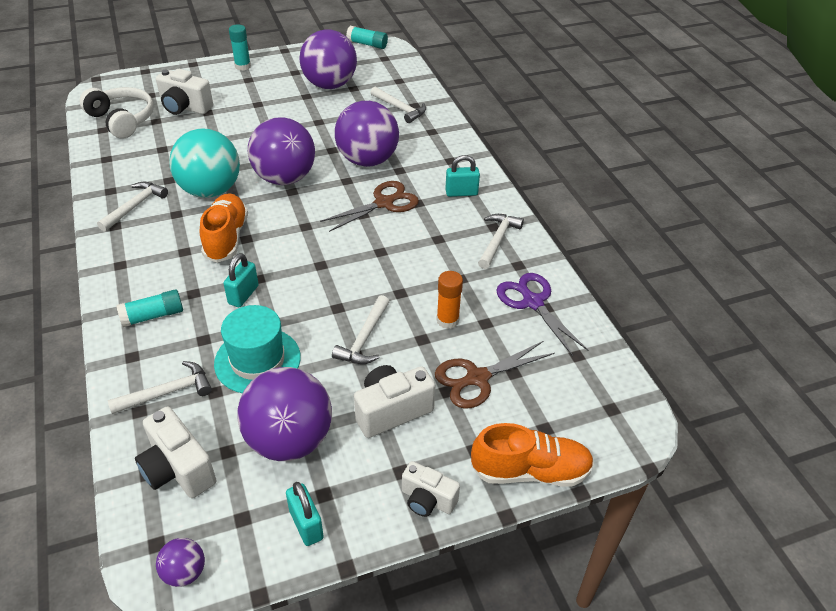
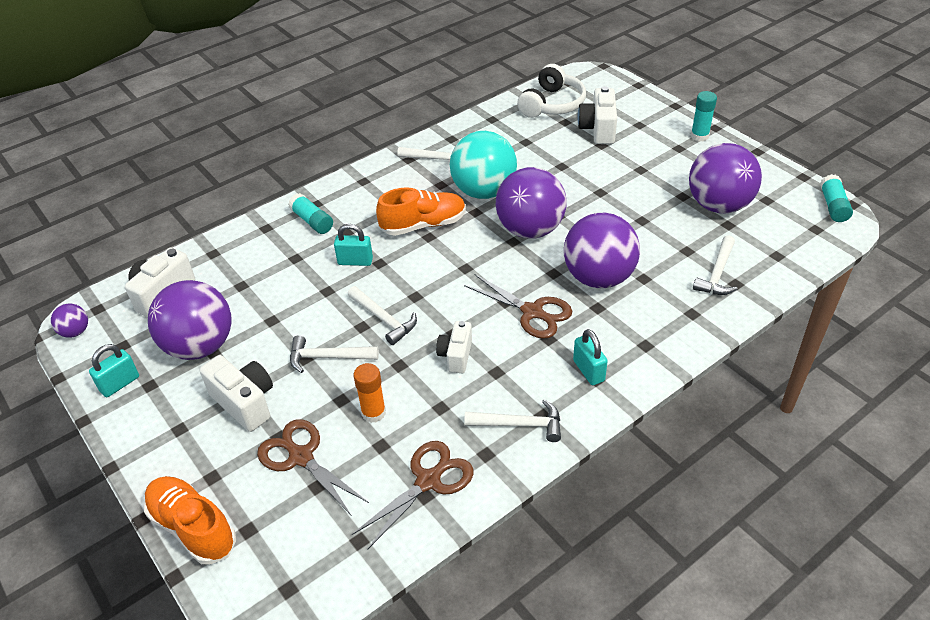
camera: 75 degrees right, 0 degrees up
white hammer [108,361,212,414] -> white hammer moved to [348,286,417,345]
turquoise hat [214,305,301,393] -> none
white camera [402,461,460,517] -> white camera moved to [436,321,472,373]
orange shoe [471,423,594,487] -> orange shoe turned 150 degrees clockwise [144,476,236,565]
purple scissors [496,273,589,356] -> brown scissors [352,441,474,549]

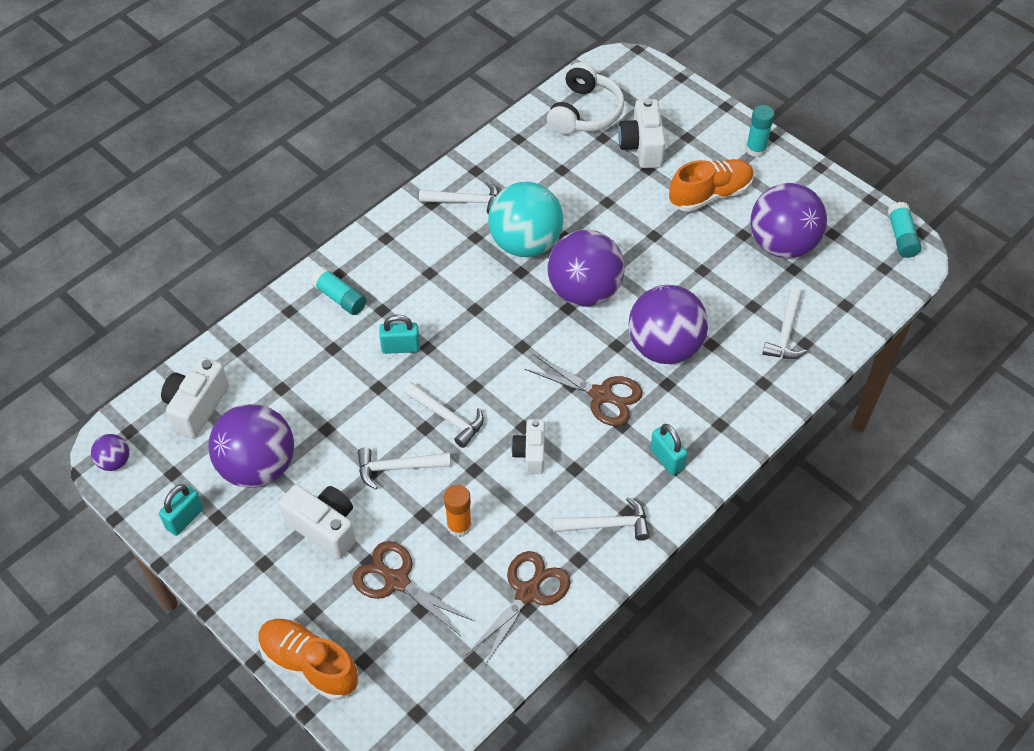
camera: 10 degrees left, 10 degrees up
orange shoe [376,187,466,236] -> orange shoe moved to [669,159,754,212]

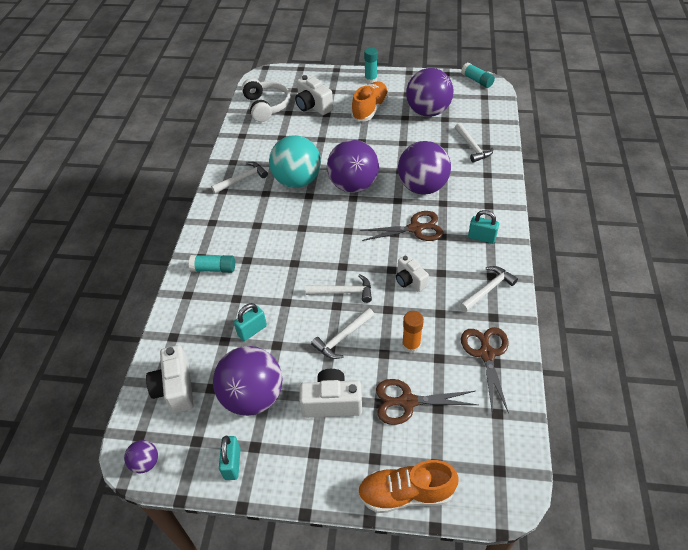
camera: 35 degrees left, 5 degrees down
turquoise padlock [379,315,420,354] -> turquoise padlock moved to [234,303,267,341]

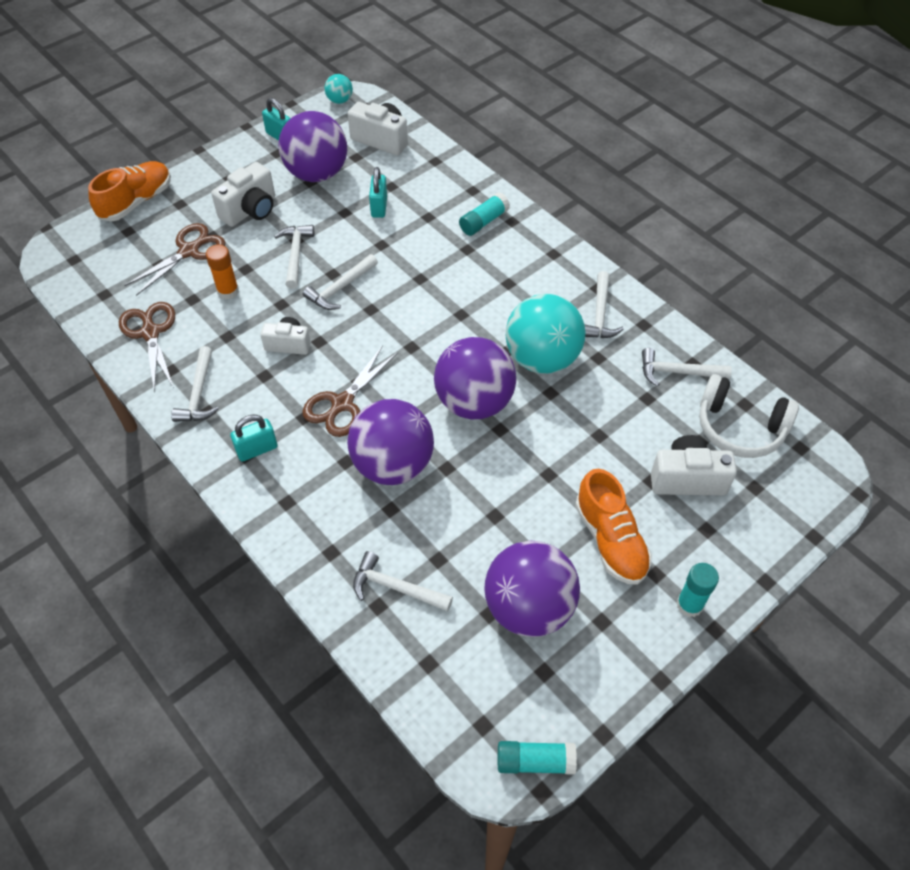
camera: 130 degrees right, 5 degrees up
purple ball [124,440,158,474] -> turquoise ball [325,74,353,104]
brown scissors [461,327,509,414] -> brown scissors turned 150 degrees counterclockwise [119,302,175,392]
none -> white hammer [642,348,732,387]

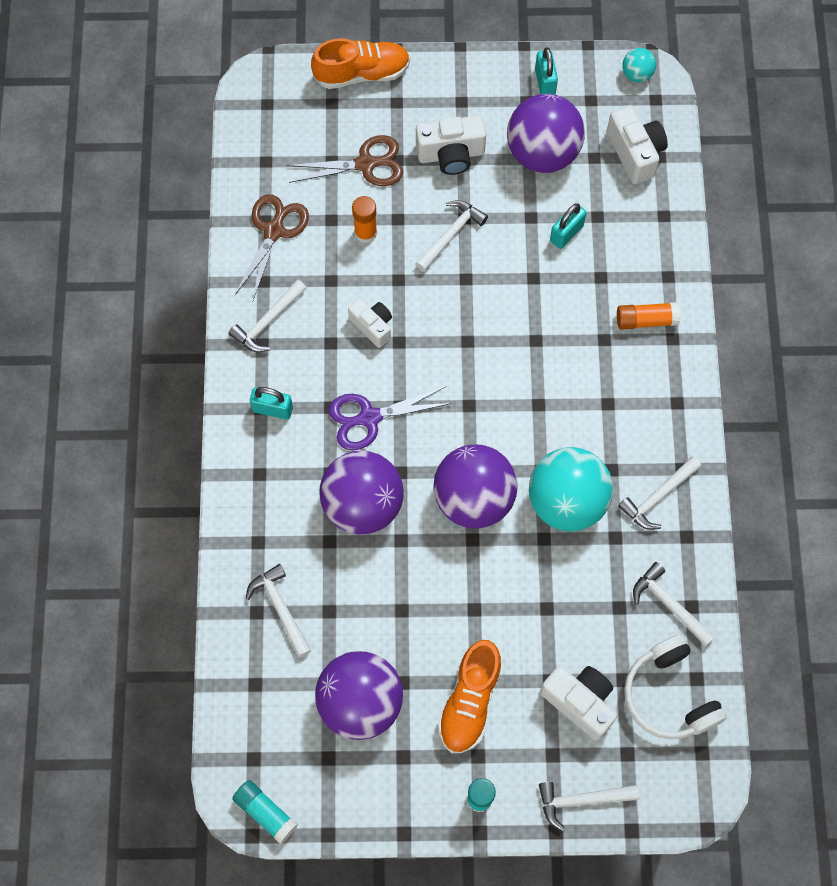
camera: 40 degrees right, 15 degrees up
brown scissors [302,345,398,437] -> purple scissors [329,386,452,450]
white hammer [303,254,378,310] -> white hammer moved to [539,782,640,831]
turquoise glue stick [459,192,510,236] -> orange glue stick [617,302,680,330]

